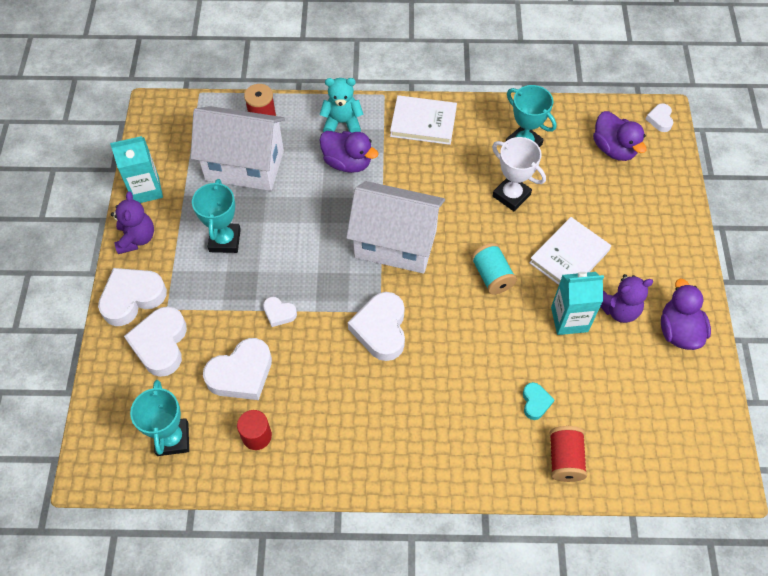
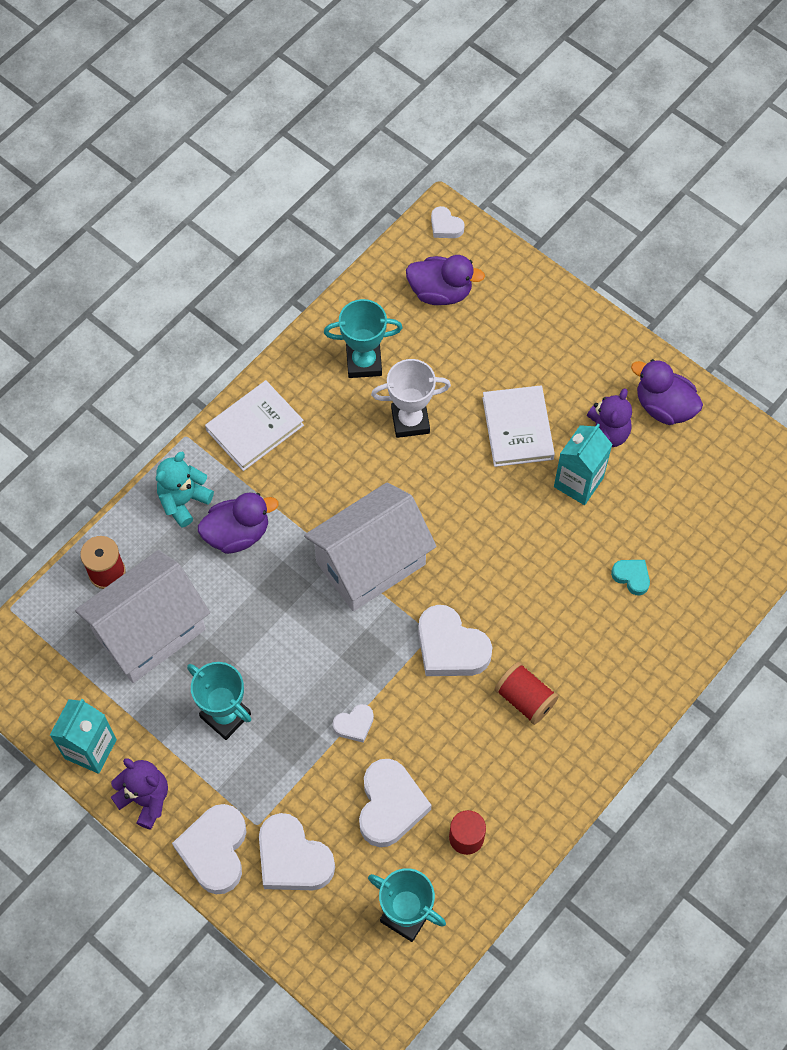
camera: 50 degrees left, 5 degrees up
turquoise spool [471,243,517,295] -> none
red spool [549,426,587,482] -> red spool moved to [495,662,559,725]

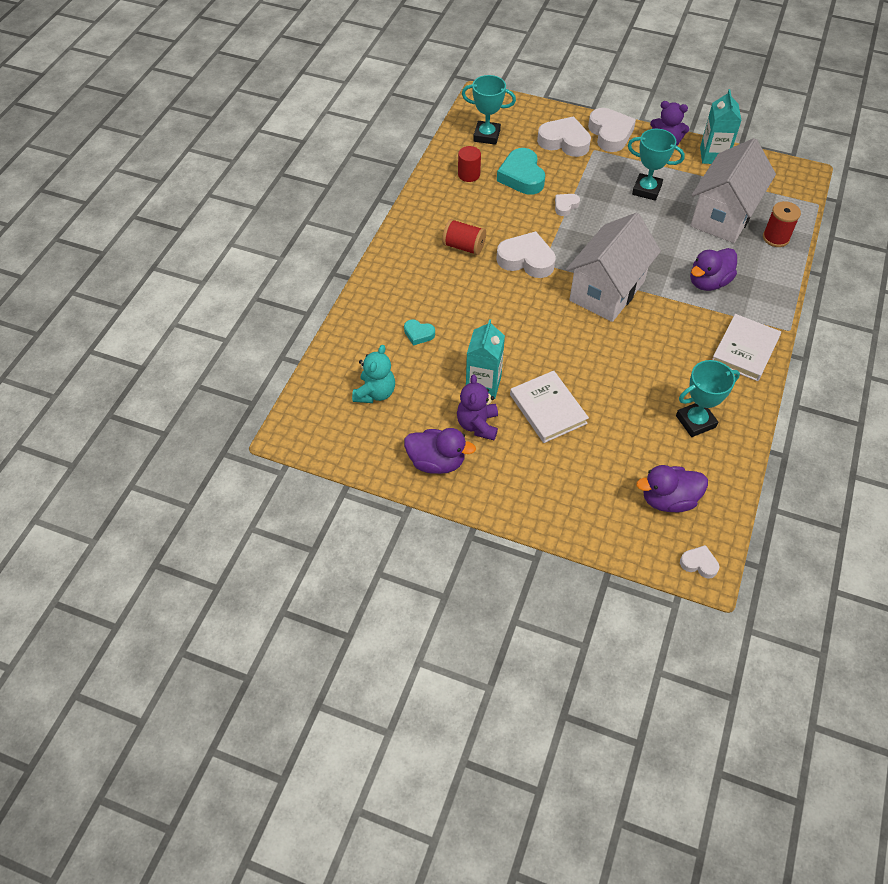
camera: 160 degrees right, 10 degrees down
turquoise teddy bear [156,451,214,527] -> turquoise teddy bear moved to [352,345,395,403]
white heart [359,759,431,847] -> turquoise heart [497,148,545,195]
white trophy [371,359,451,438] -> none

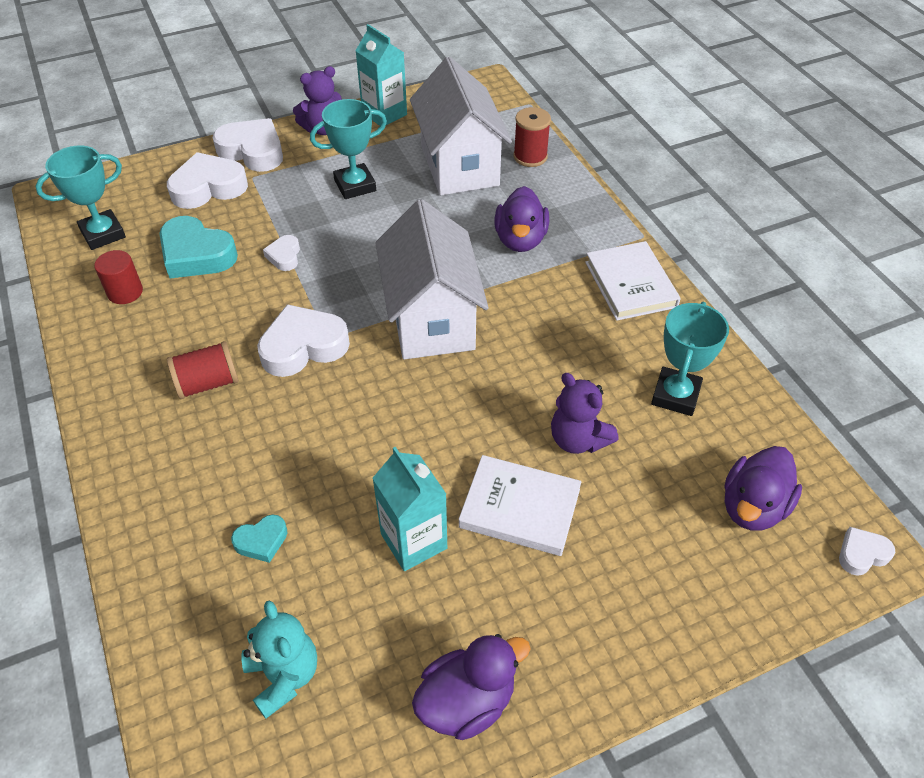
camera: 45 degrees left, 5 degrees down
purple teddy bear [457,374,498,440] -> purple teddy bear moved to [551,373,619,454]

